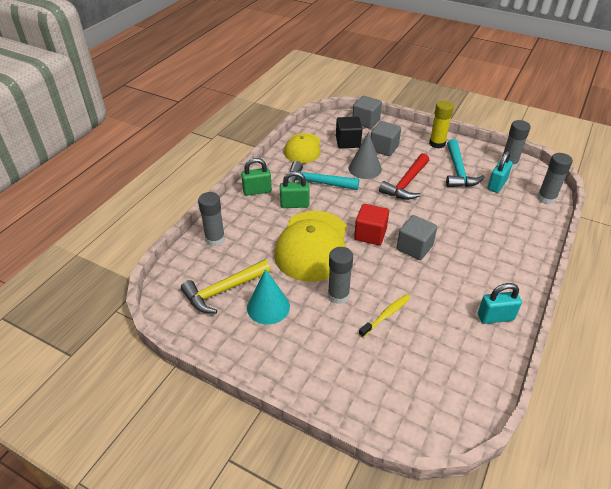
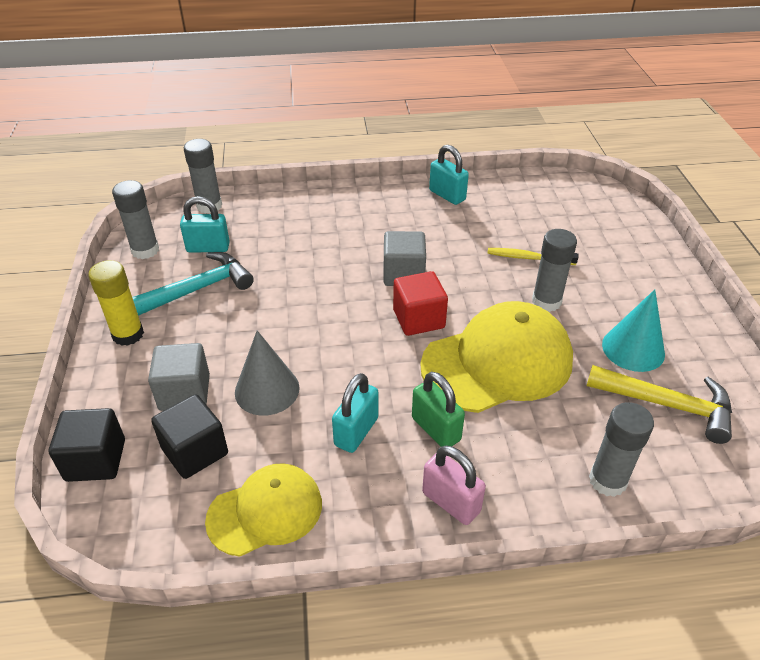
camera: 125 degrees left, 0 degrees up
green padlock [241,158,272,196] -> pink padlock [422,446,486,525]
turquoise hammer [288,161,359,190] -> turquoise padlock [332,373,379,453]
grey cube [353,96,382,129] -> black cube [49,408,125,482]
red hammer [379,153,429,200] -> none

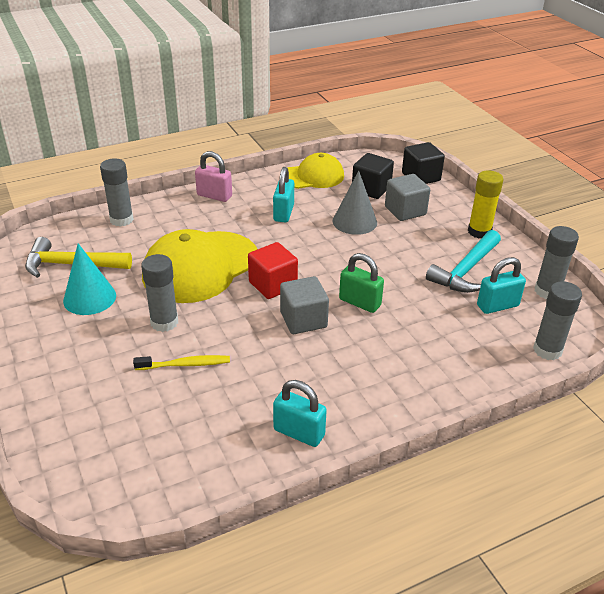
camera: 160 degrees right, 5 degrees down
yellow cap [205,463,322,557] -> yellow cap turned 150 degrees counterclockwise [287,153,344,189]
green padlock [412,372,465,447] -> green padlock moved to [339,253,384,313]

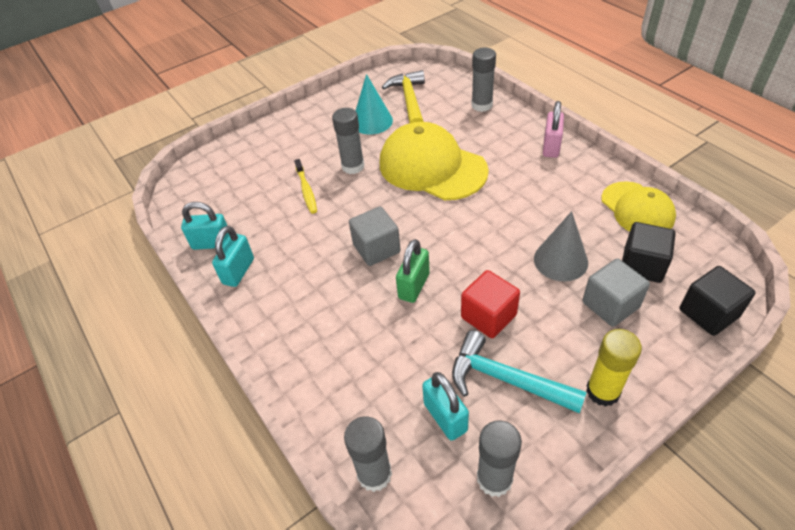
camera: 85 degrees right, 10 degrees up
red cube [248,242,298,299] -> red cube moved to [461,270,520,338]
turquoise padlock [273,167,294,222] -> turquoise padlock moved to [181,202,229,250]

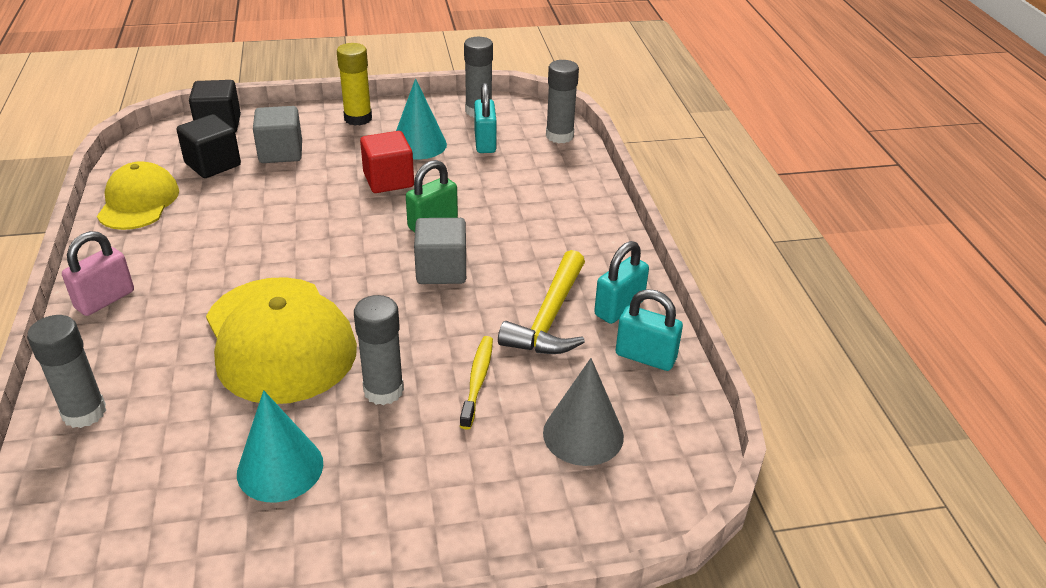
camera: 160 degrees left, 10 degrees down
yellow hammer [382,70,425,123] -> yellow hammer moved to [498,250,585,354]
turquoise hammer [452,330,587,413] -> turquoise cone [396,78,447,159]
grey cone [534,211,588,281] -> grey cone moved to [543,358,624,466]

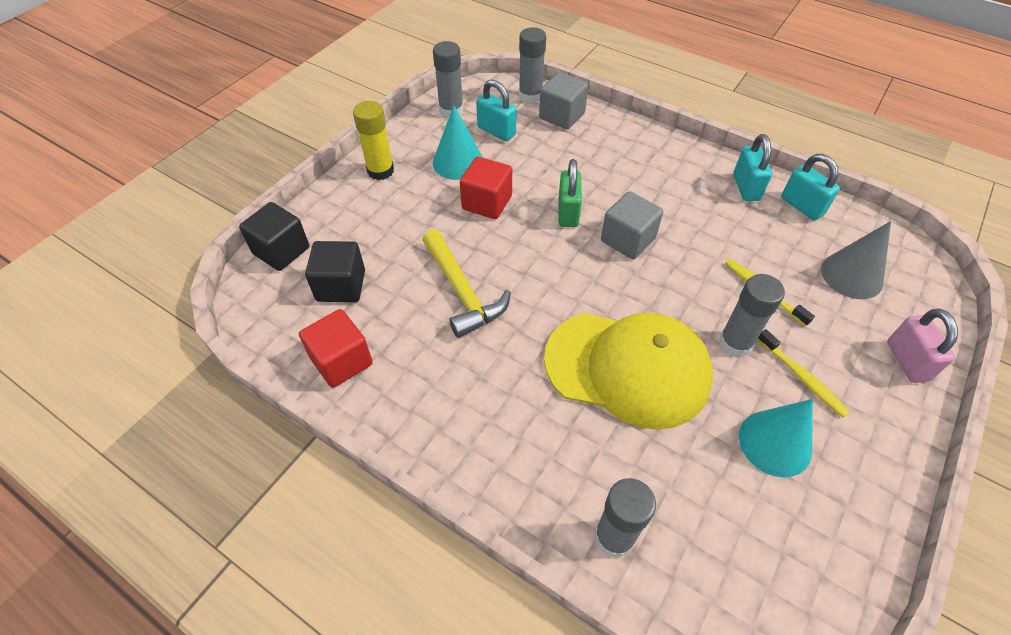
camera: 45 degrees left, 15 degrees up
pink padlock [62,231,134,316] -> pink padlock moved to [887,309,958,383]
yellow cap [97,161,179,230] -> red cube [299,309,373,388]
grey cube [253,106,302,163] -> grey cube moved to [539,72,588,129]
yellow hammer [498,250,585,354] -> yellow hammer moved to [422,229,511,338]
turquoise padlock [616,289,683,371] -> turquoise padlock turned 75 degrees clockwise [781,154,840,220]
none -> yellow toothbrush [757,329,850,418]

